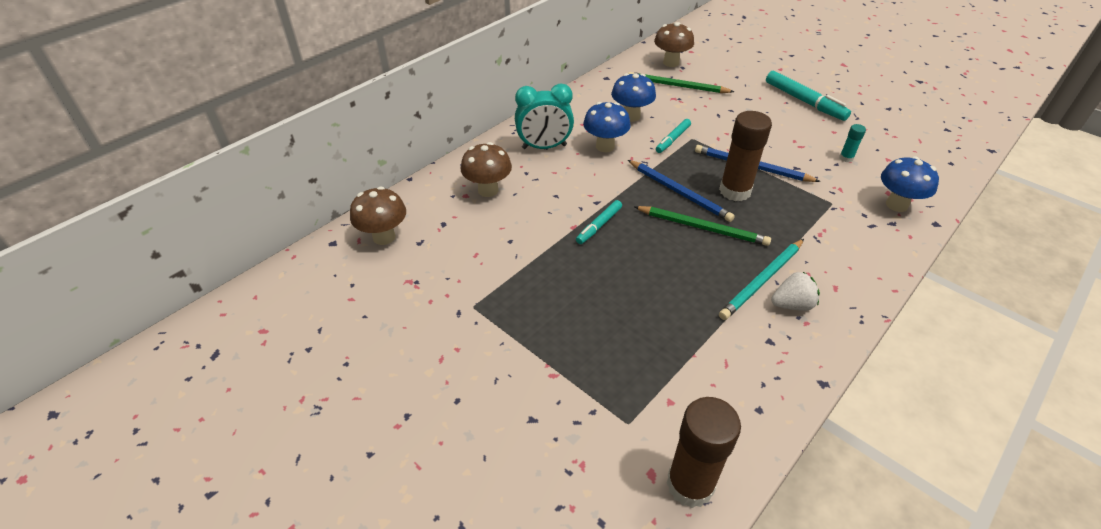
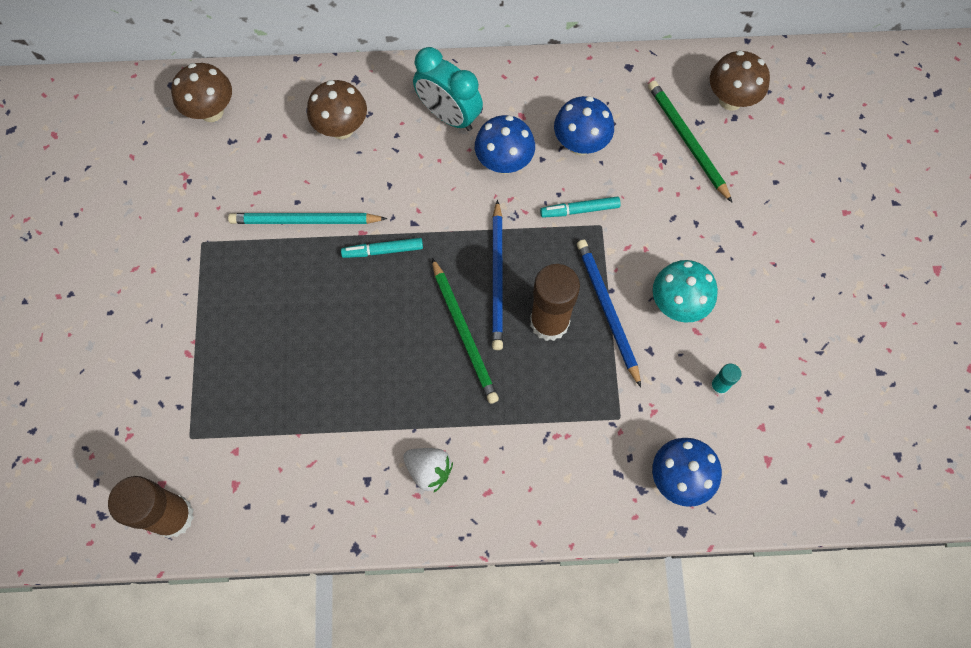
camera: 45 degrees right, 25 degrees up
turquoise pencil [719,239,804,320] -> turquoise pencil moved to [228,213,387,224]
turquoise marker [766,71,851,121] -> none
none -> turquoise mushroom [653,260,718,323]

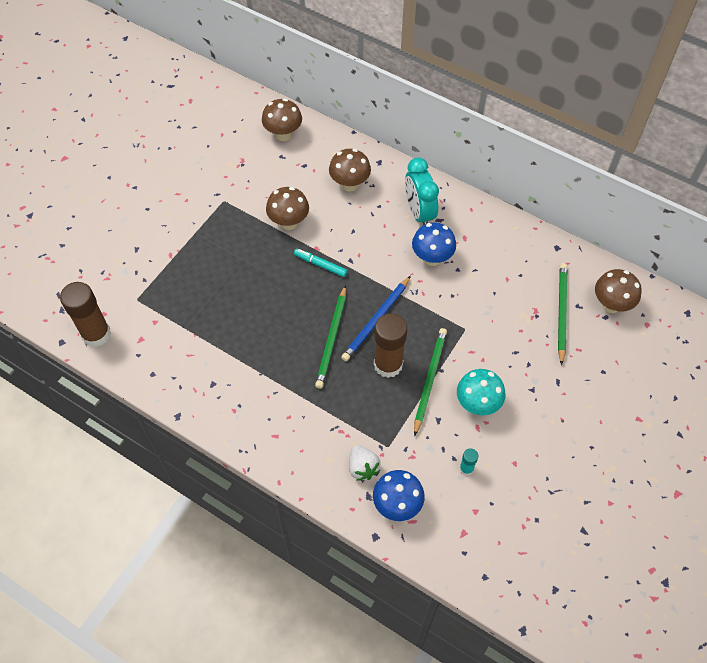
camera: 35 degrees right, 10 degrees down
turquoise pencil [228,213,387,224] -> brown mushroom [266,187,309,230]
white strawberry [403,448,453,492] -> white strawberry moved to [349,445,380,481]
turquoise marker [540,197,621,218] -> none
blue mushroom [554,96,614,156] -> none
blue pencil [577,240,641,387] -> green pencil [414,328,447,436]

